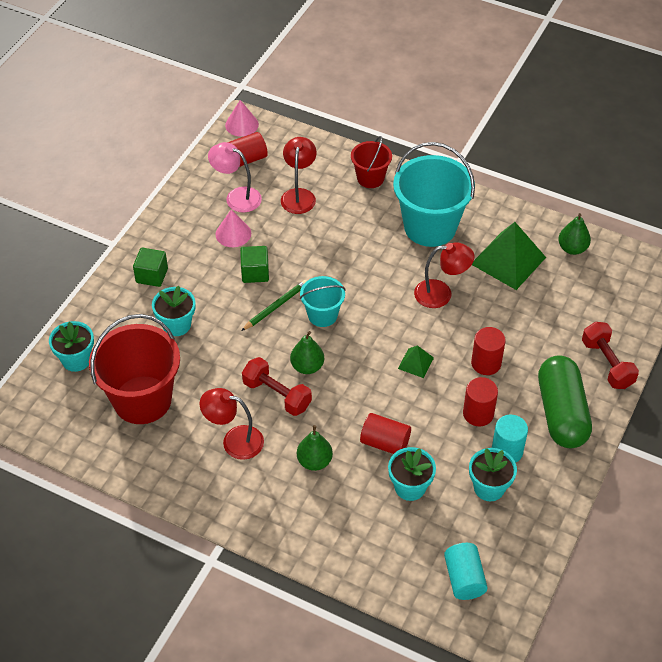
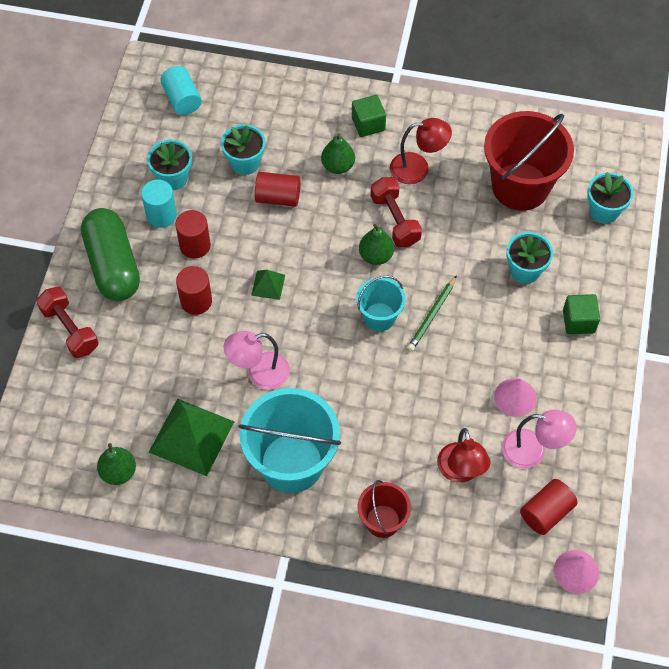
camera: 165 degrees right, 10 degrees up
green cube [240,246,269,283] -> green cube moved to [352,95,386,137]
red dumbbell [242,357,312,416] -> red dumbbell turned 45 degrees clockwise [370,177,422,247]
red lamp [414,242,474,308] -> pink lamp [223,331,290,390]

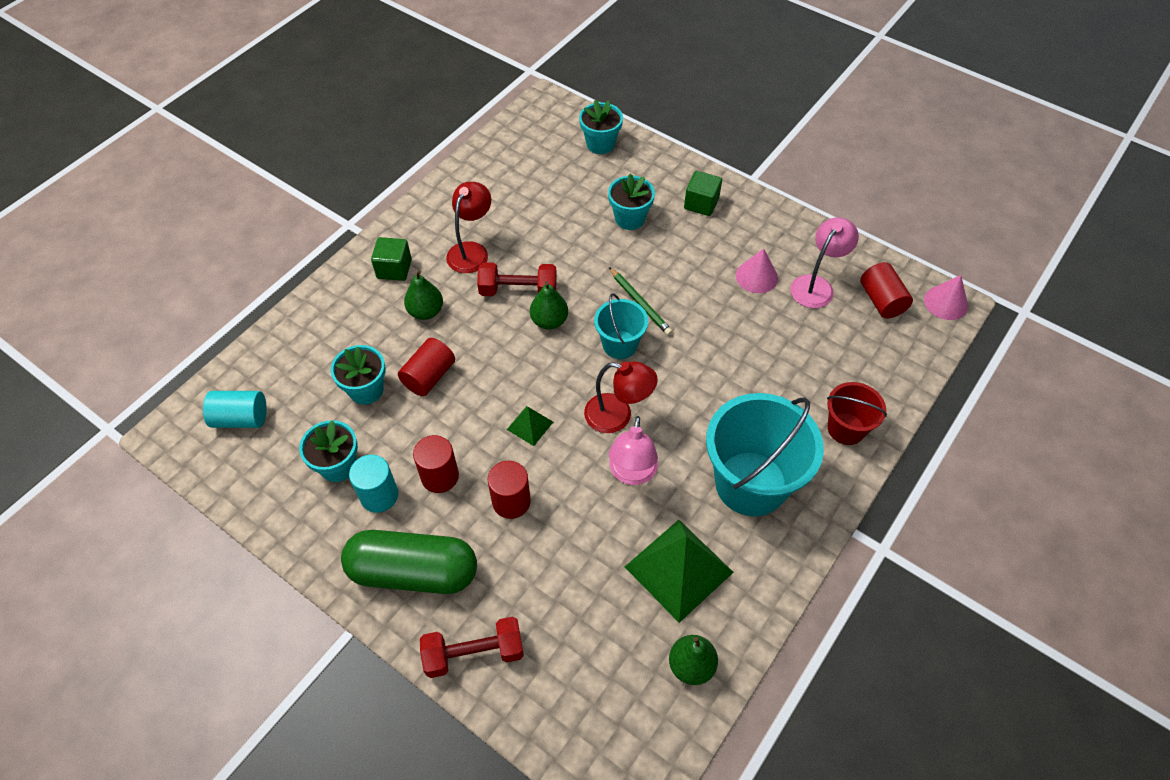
camera: 65 degrees left, 5 degrees down
red lamp [437,428,491,483] -> red lamp moved to [584,361,658,433]
red bucket [484,111,574,211] -> none

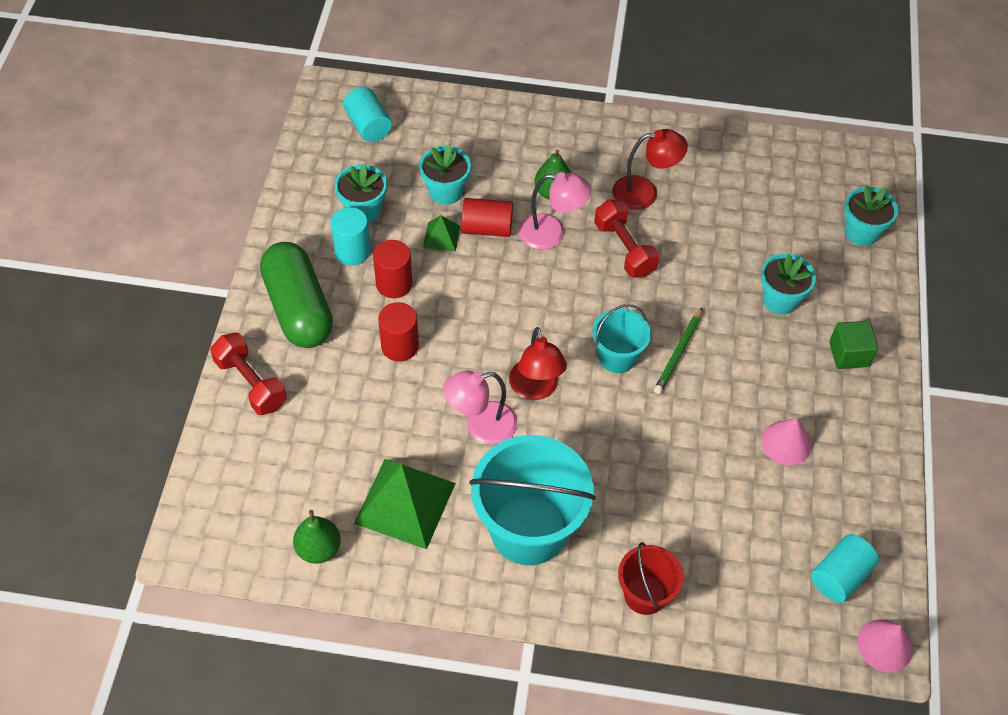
camera: 60 degrees right, 0 degrees up
green cube [371,237,412,281] -> none
green pyramid [507,406,553,446] -> green pyramid moved to [423,215,460,252]
green pear [530,281,568,330] -> none
pink lamp [790,217,859,308] -> pink lamp moved to [519,172,591,250]
red cylinder [860,262,913,319] -> turquoise cylinder [811,534,879,603]

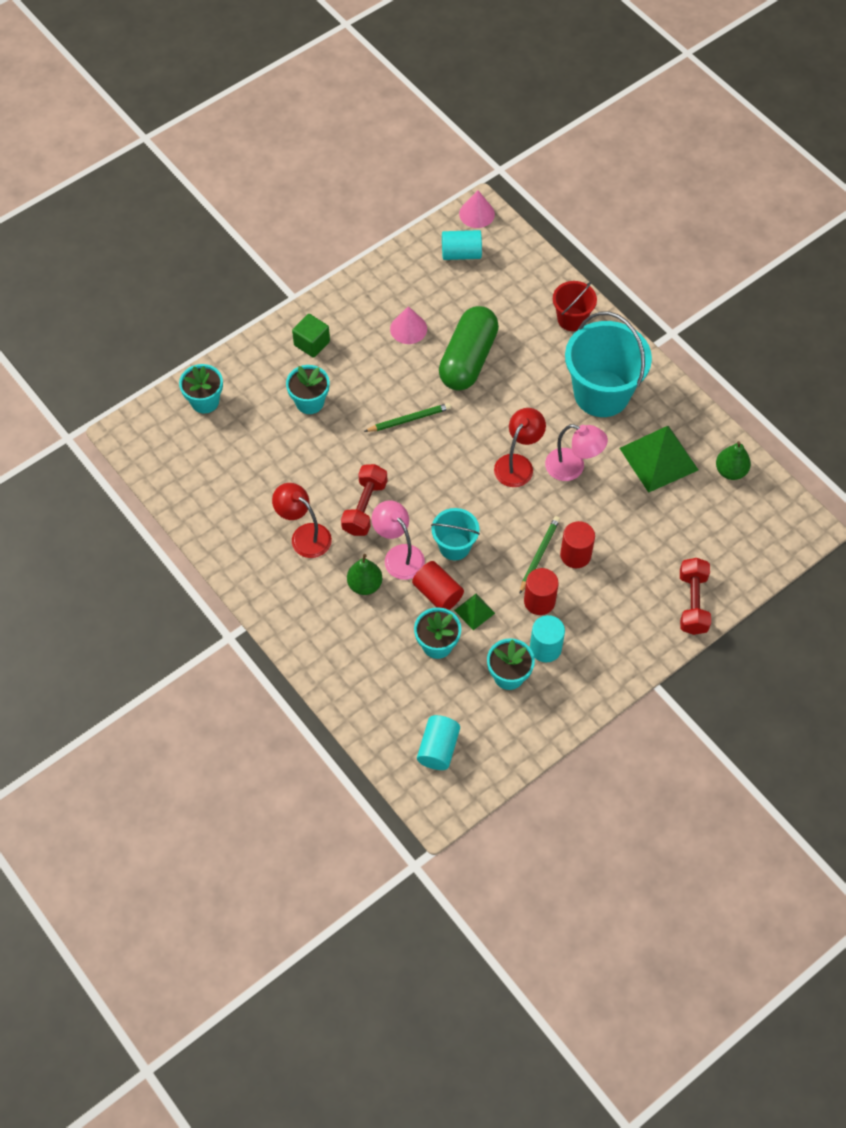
camera: 135 degrees left, 5 degrees up
green capsule [260,242,333,348] -> green capsule moved to [439,306,499,390]
turquoise bucket [592,304,651,373] -> turquoise bucket moved to [431,508,480,560]
none -> green pencil [520,516,560,594]

